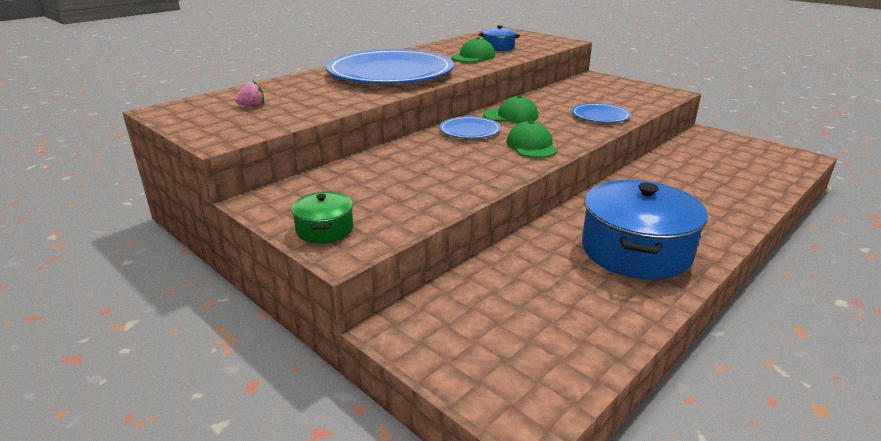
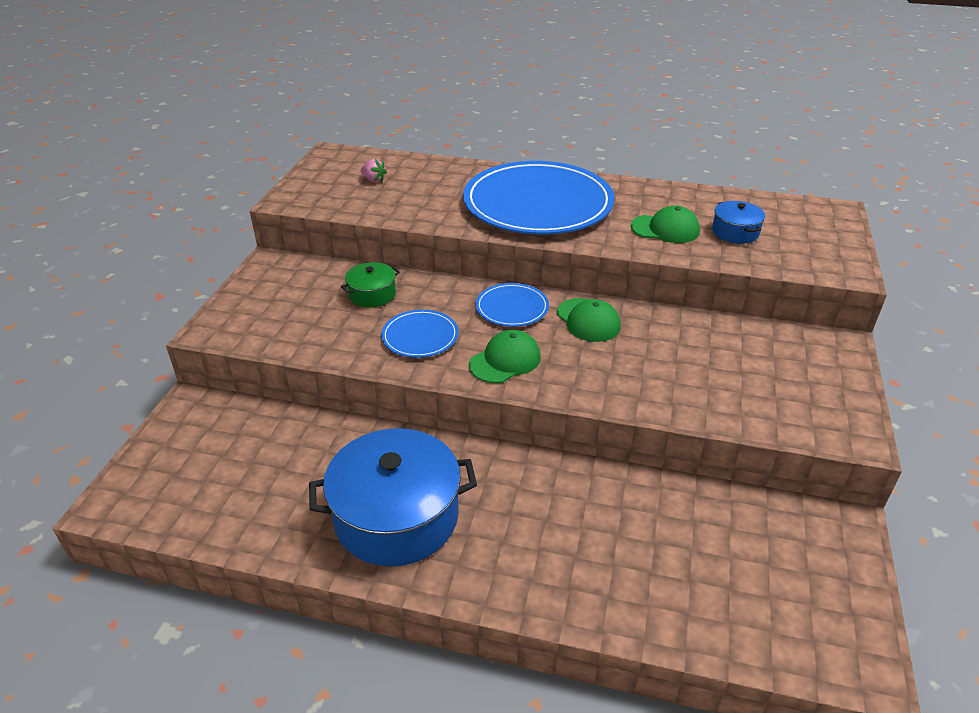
camera: 60 degrees right, 10 degrees up
green pot [291,192,353,243] -> green pot moved to [341,262,400,308]
blue plate [572,103,631,123] -> blue plate moved to [381,310,459,358]

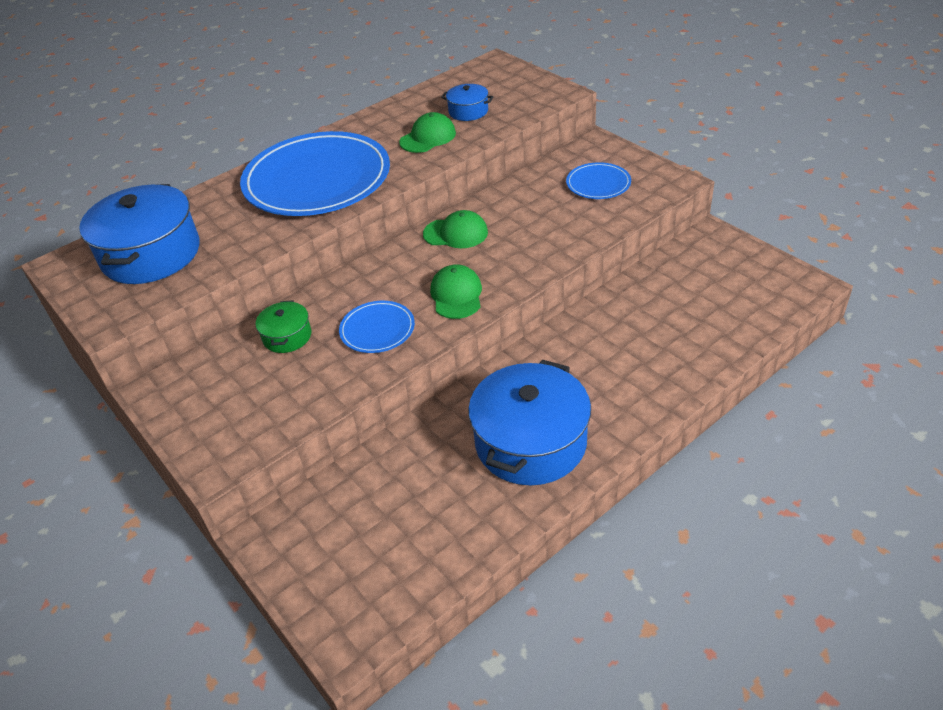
camera: 50 degrees left, 5 degrees up
pink strawberry [361,159,387,182] -> blue pot [79,184,200,284]
blue plate [476,283,549,327] -> blue plate moved to [566,162,631,199]

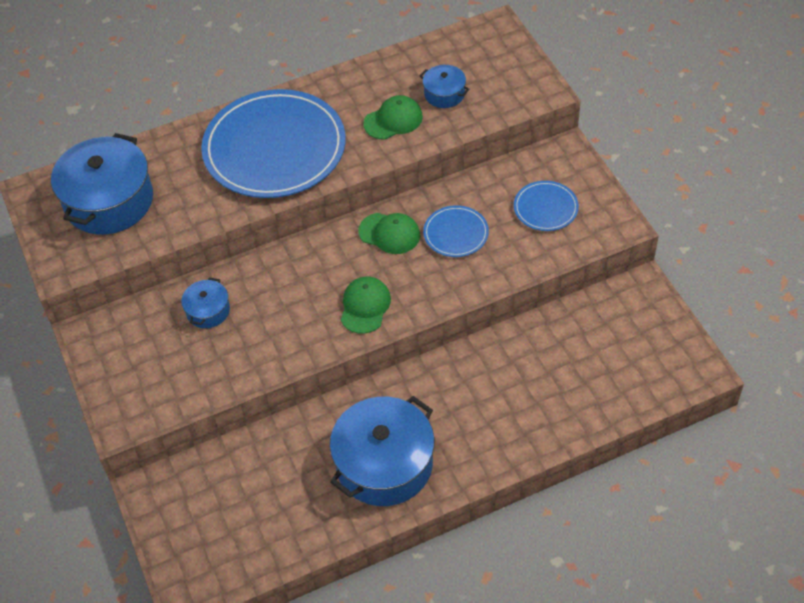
camera: 15 degrees right, 10 degrees up
green pot [256,300,311,353] -> blue pot [181,277,230,328]
blue plate [339,301,415,353] -> blue plate moved to [423,205,489,257]

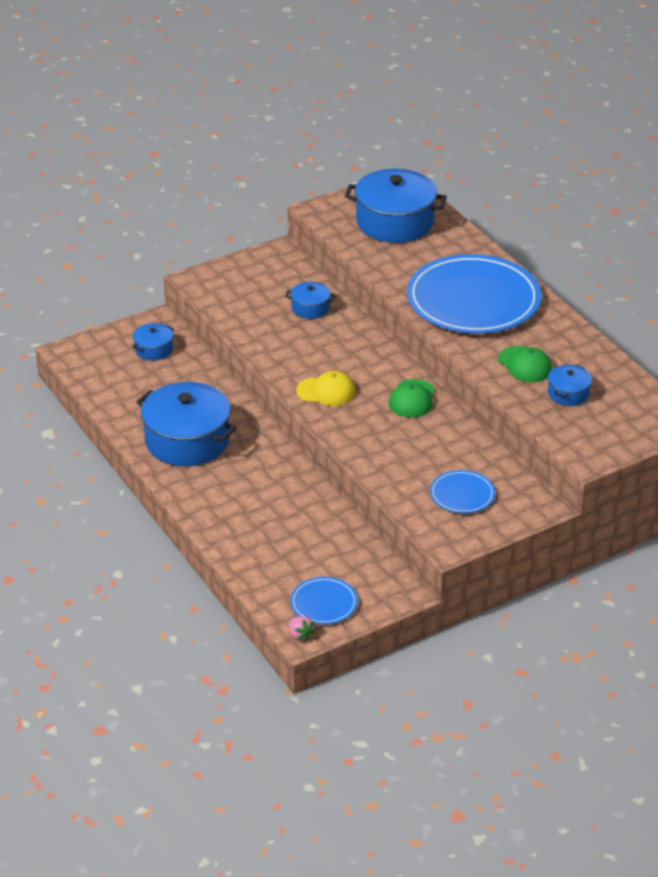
camera: 80 degrees right, 15 degrees down
green cap [341,277,391,334] -> yellow cap [296,371,356,406]
blue plate [423,205,489,257] -> blue plate moved to [290,577,358,624]
none -> blue pot [132,323,174,361]
none -> pink strawberry [289,616,315,641]

